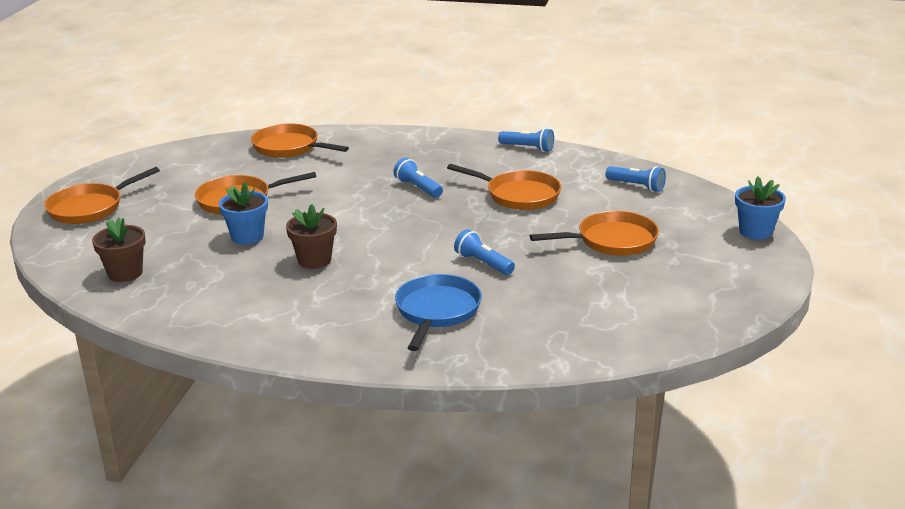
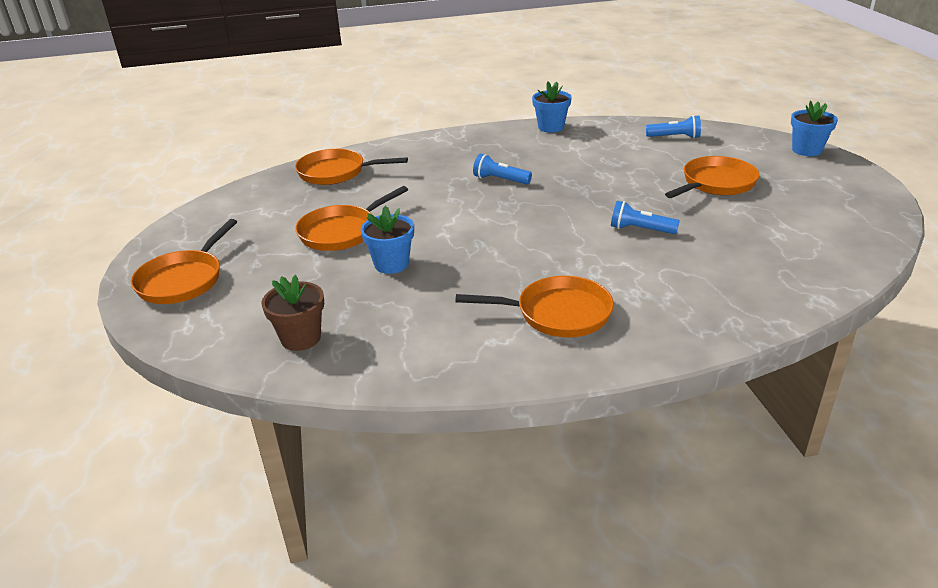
camera: 25 degrees left, 5 degrees up
brown flower pot [286,204,337,269] -> none
blue pan [395,274,482,351] -> none
orange pan [447,164,561,210] -> orange pan moved to [455,276,614,338]
blue flashlight [498,128,554,152] -> blue flower pot [532,81,572,133]

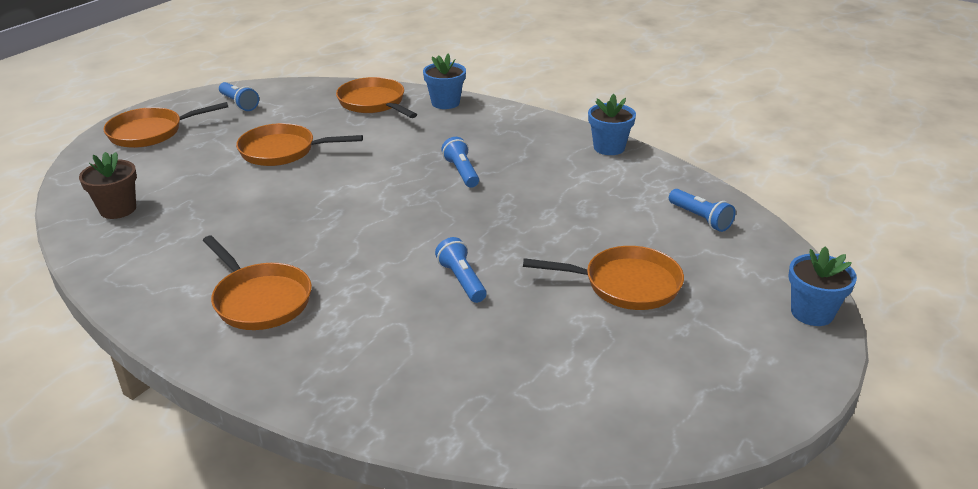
camera: 45 degrees right, 0 degrees up
blue flower pot [361,206,414,274] -> blue flower pot moved to [423,53,466,109]
none -> blue flashlight [219,82,259,111]

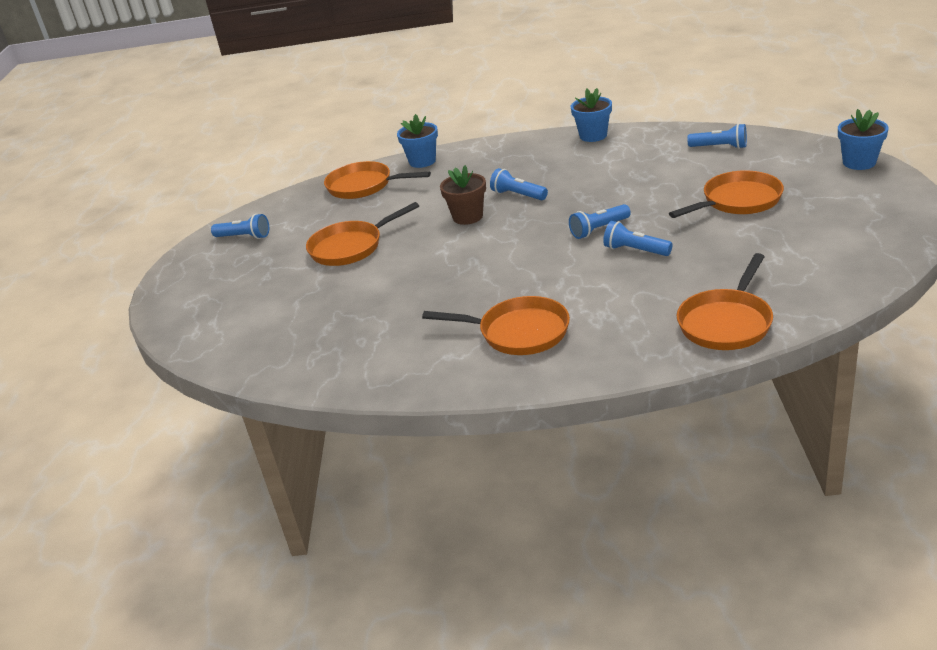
camera: 30 degrees left, 0 degrees up
brown flower pot [79,152,137,219] -> brown flower pot moved to [440,165,486,225]
orange pan [104,102,228,148] -> orange pan moved to [677,253,773,350]
none -> blue flashlight [569,204,631,239]

